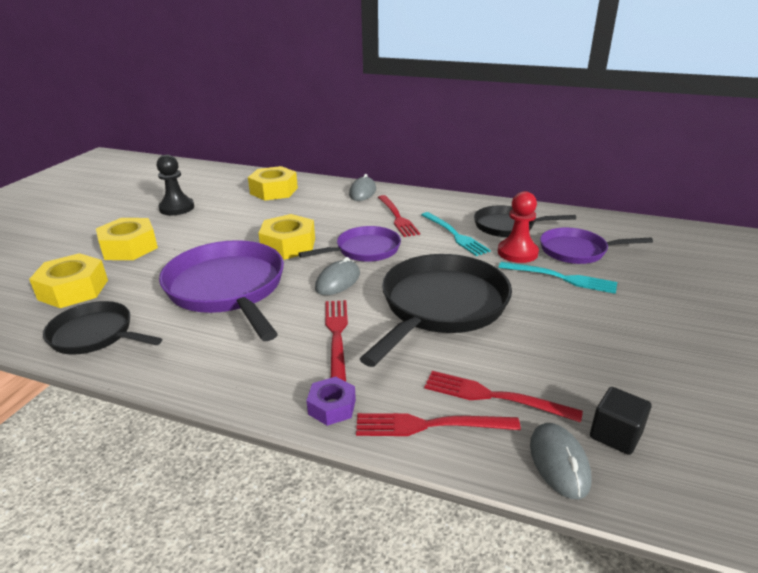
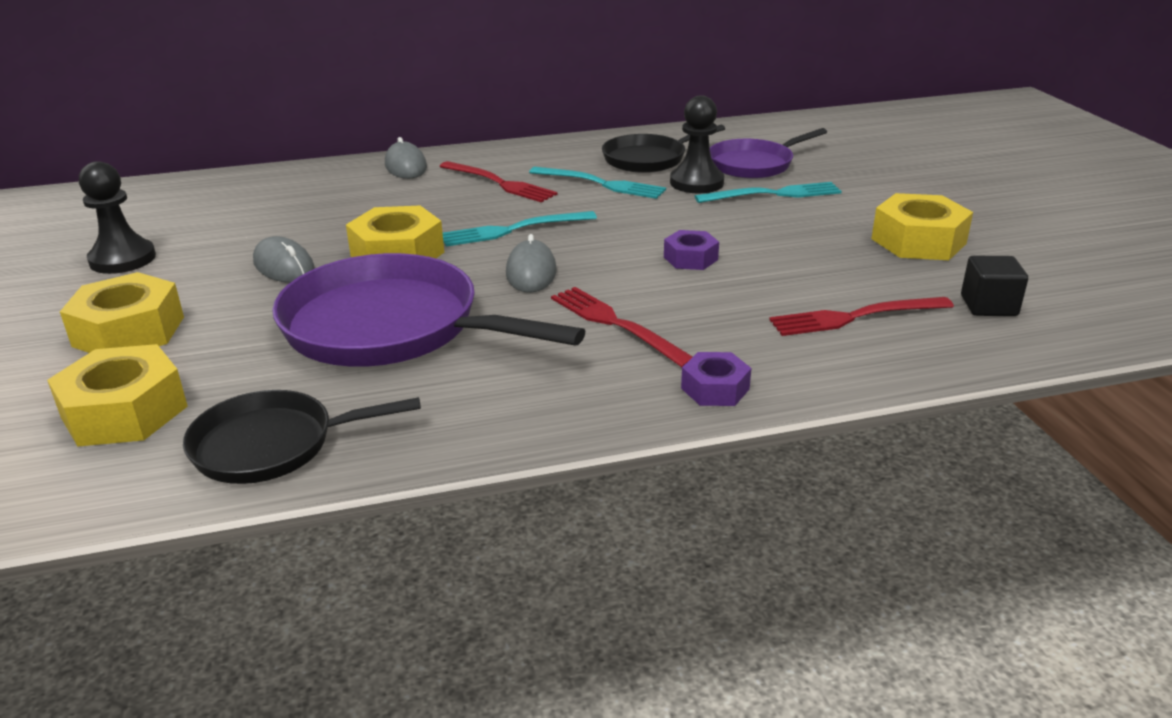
camera: 35 degrees left, 0 degrees up
yellow nut [248,166,298,201] -> yellow nut moved to [871,193,973,260]
purple pan [298,226,401,262] -> turquoise fork [443,211,597,247]
red fork [356,413,521,436] -> none
black pan [360,254,512,367] -> purple nut [664,230,719,270]
red pawn [498,191,539,263] -> black pawn [670,95,724,193]
grey mouse [530,423,591,499] -> grey mouse moved to [253,236,315,283]

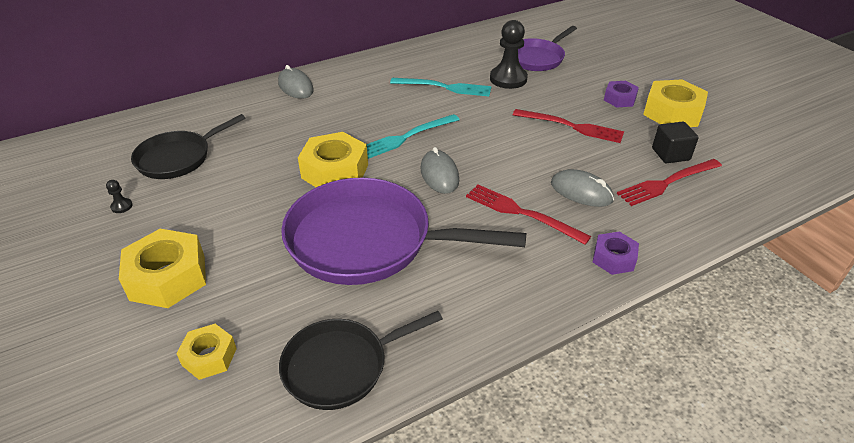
camera: 15 degrees left, 10 degrees up
yellow nut [47,344,188,447] -> yellow nut [177,324,237,380], size x0.57
black pawn [79,161,156,274] -> black pawn [106,180,133,213], size x0.41
grey mouse [253,236,315,283] -> grey mouse moved to [551,169,614,207]
red fork [439,161,558,202] -> red fork moved to [513,109,624,143]
black pan [602,125,725,173] -> black pan moved to [131,114,246,179]
purple nut [664,230,719,270] -> purple nut moved to [604,81,639,107]
turquoise fork [695,182,842,203] -> none
black cube [961,256,1028,316] -> black cube moved to [652,122,699,163]

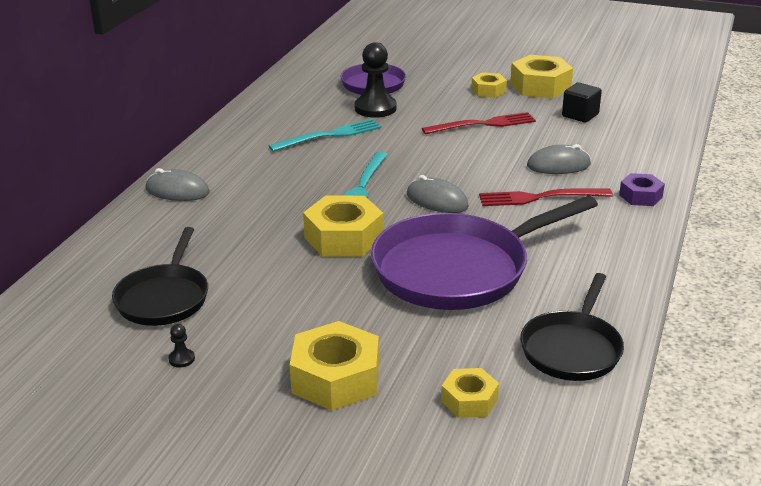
camera: 40 degrees left, 10 degrees down
purple nut [604,81,639,107] -> yellow nut [471,72,507,98]
red fork [617,159,722,206] -> none

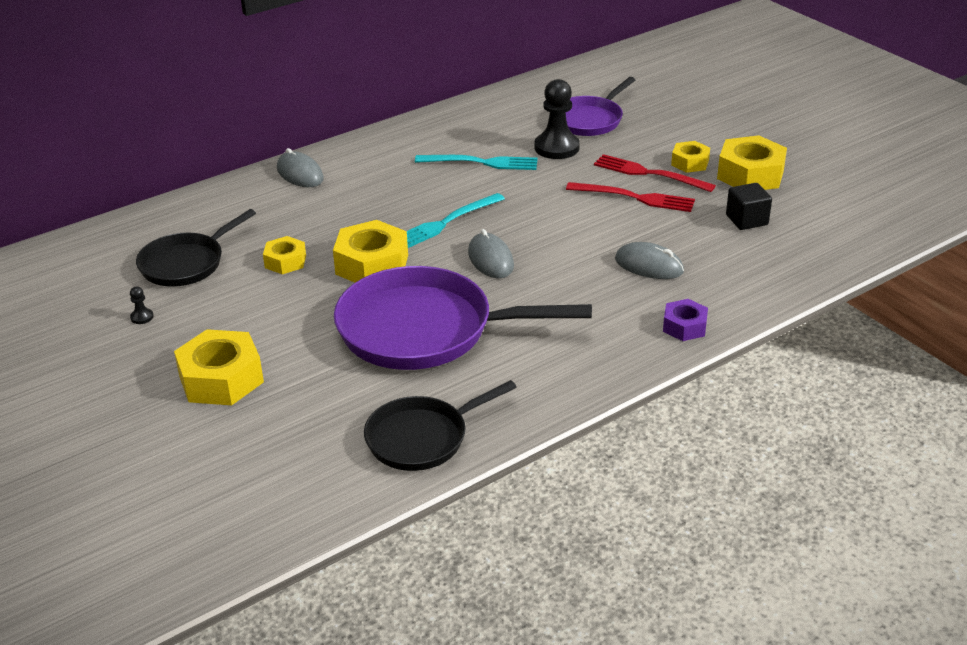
camera: 35 degrees right, 5 degrees up
yellow nut [441,368,499,418] -> yellow nut moved to [263,236,306,274]
red fork [479,189,613,206] -> red fork moved to [594,154,716,192]

